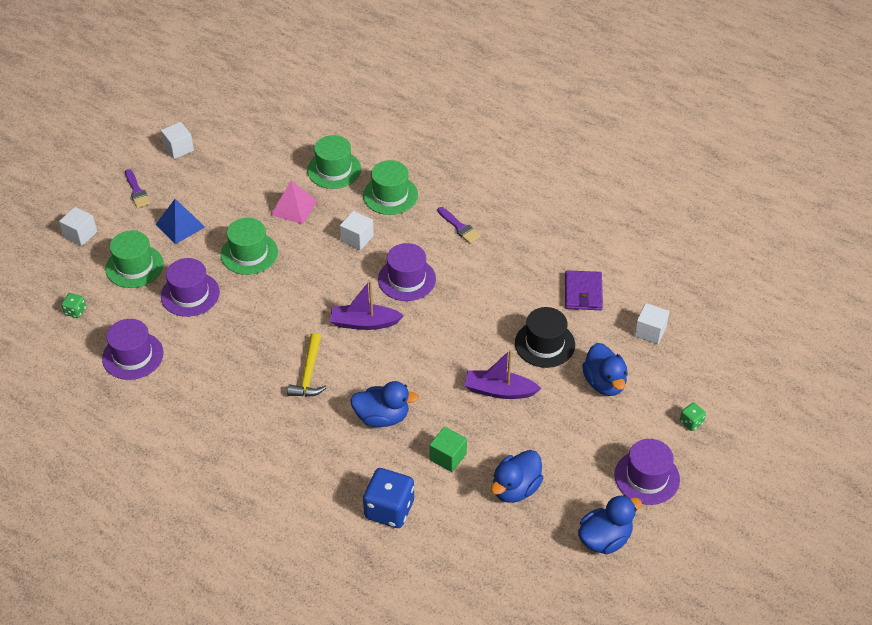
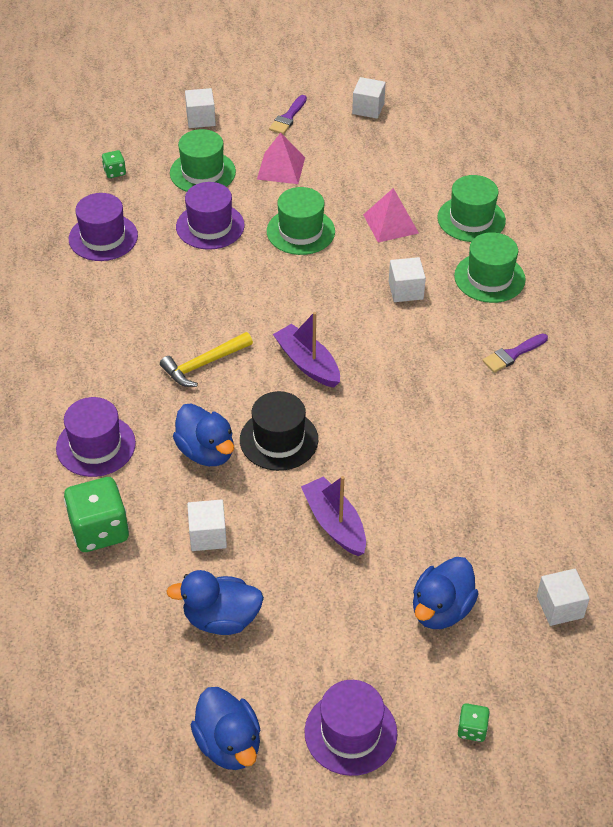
camera: 50 degrees right, 0 degrees up
blue pyramid [155,199,205,244] -> pink pyramid [257,133,305,184]
blue dice [363,468,414,528] -> green dice [64,477,129,552]
purple hat [378,243,436,301] -> purple hat moved to [56,397,136,477]
green cube [430,426,467,472] -> white cube [187,500,227,551]
purple brush [438,207,480,243] -> purple brush turned 45 degrees clockwise [482,334,548,373]
black hat [515,307,575,368] -> black hat moved to [240,391,318,471]
purple wallet [565,270,603,310] -> none
blue duck [578,495,642,554] -> blue duck turned 45 degrees clockwise [191,687,260,770]

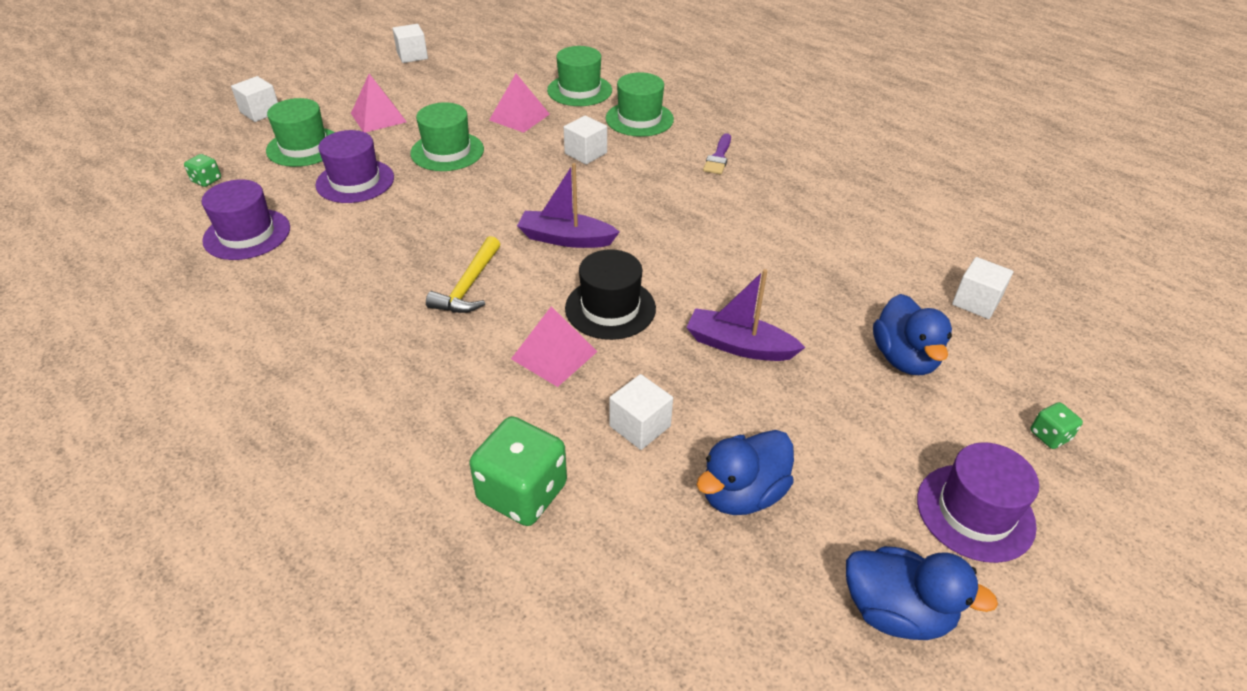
camera: 40 degrees left, 5 degrees down
purple hat [56,397,136,477] -> none
blue duck [173,404,234,466] -> pink pyramid [511,306,597,387]
purple brush [269,95,307,134] -> none

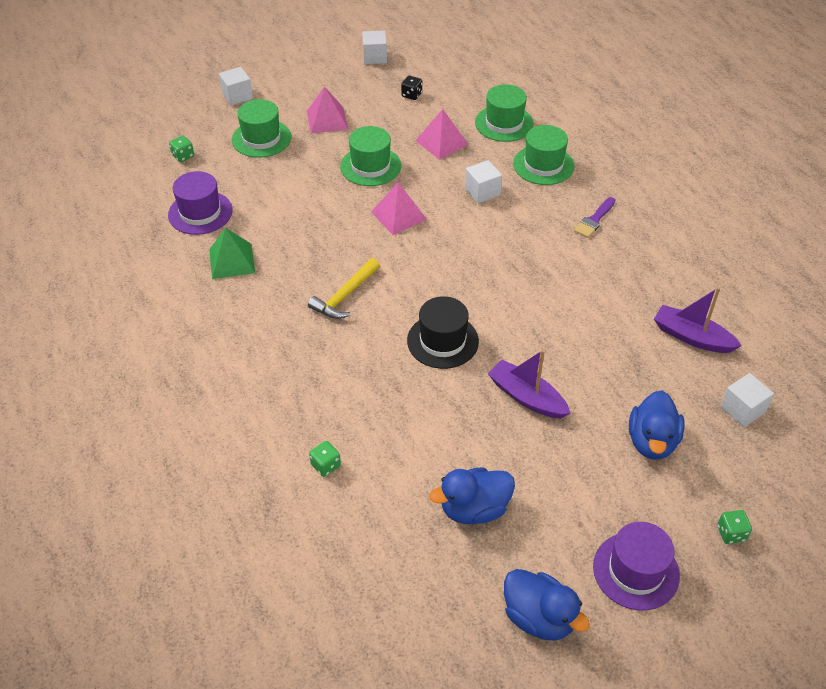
camera: 20 degrees right, 5 degrees up
purple hat [315,130,394,203] -> none
green dice [469,416,567,526] -> green dice [309,441,341,477], size x0.48
pink pyramid [511,306,597,387] -> pink pyramid moved to [371,182,427,235]
purple boat [517,163,619,248] -> purple boat moved to [654,287,742,353]
white cube [609,374,673,450] -> none
none -> green pyramid [209,228,255,279]
none -> black dice [401,76,422,100]

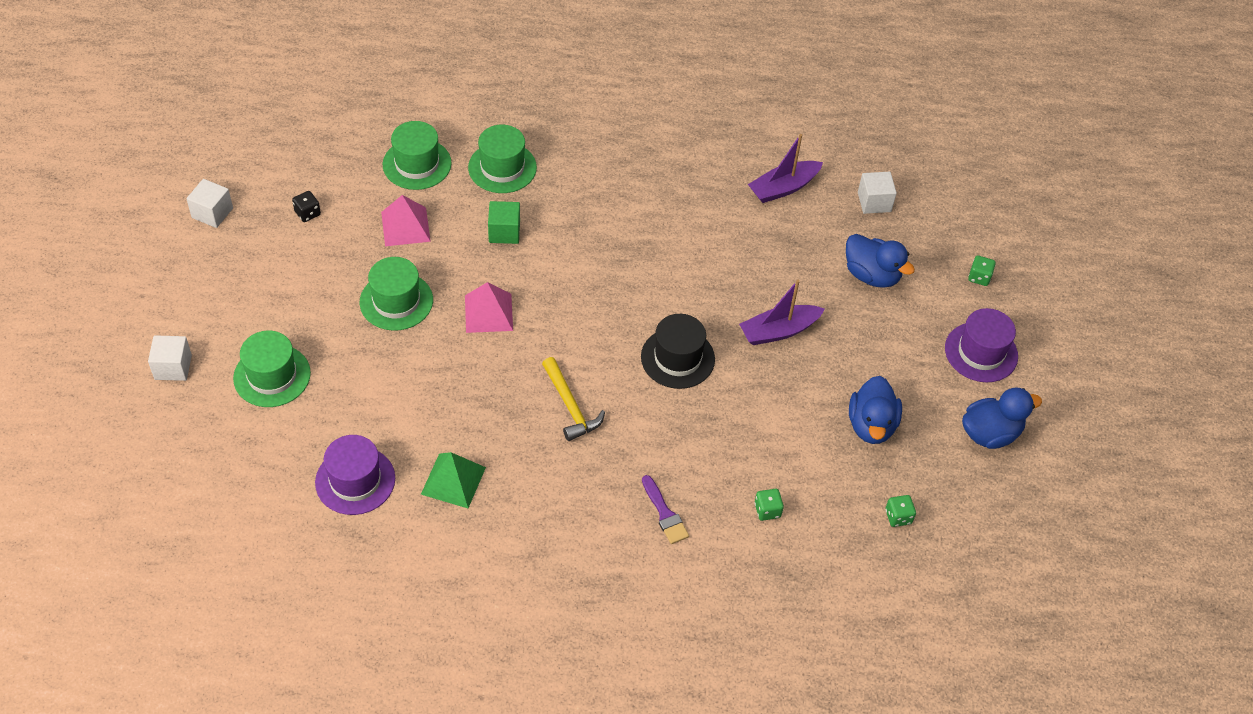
camera: 65 degrees left, 5 degrees up
green dice [169,135,194,162] -> green dice moved to [885,495,916,527]
pink pyramid [307,87,348,134] -> none
white cube [465,160,502,203] -> green cube [488,201,520,244]
purple brush [574,197,615,238] -> purple brush moved to [642,475,689,544]

